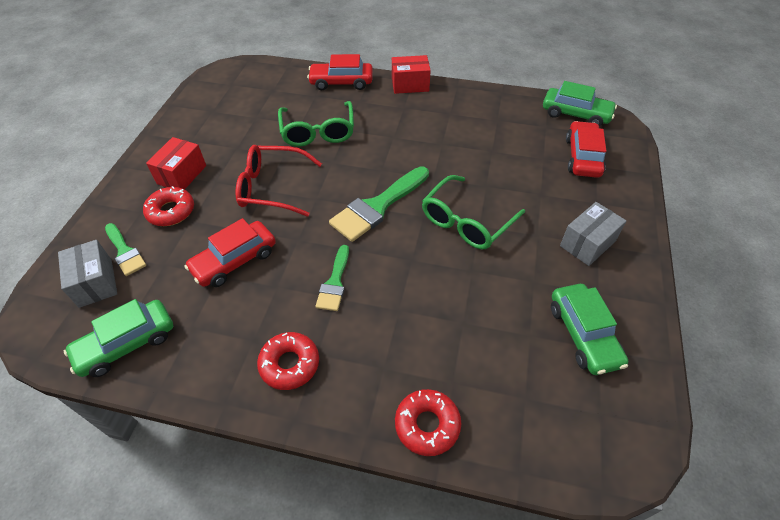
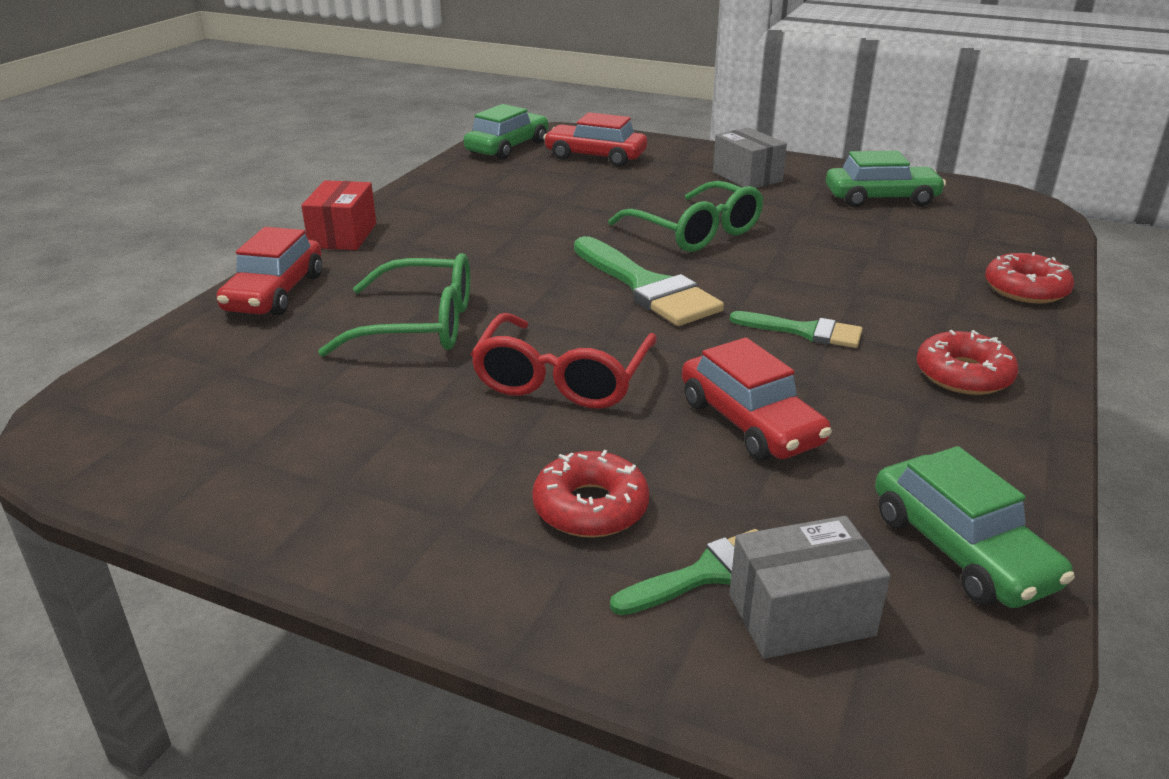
camera: 80 degrees left, 20 degrees down
red box [146,137,206,190] -> none

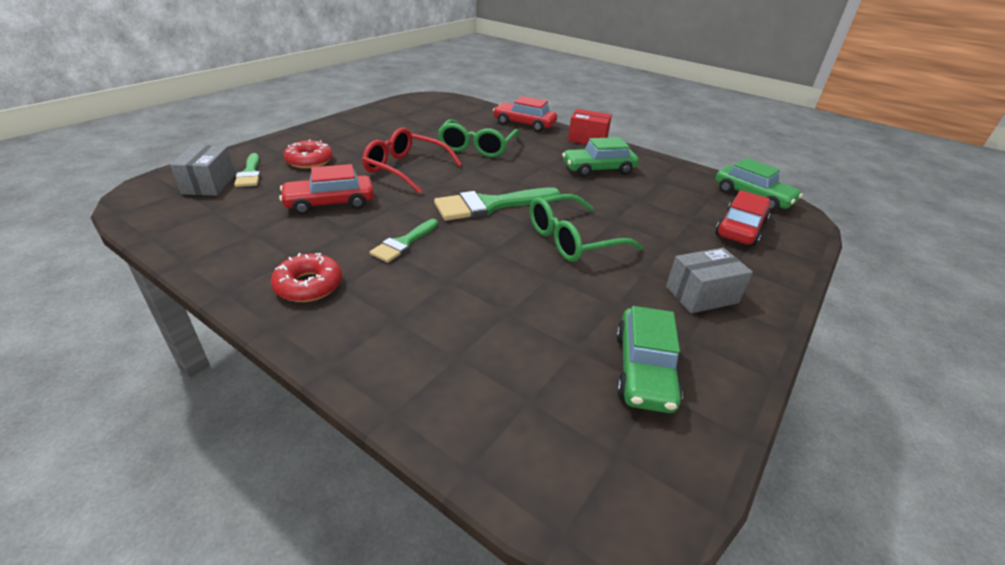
camera: 100 degrees right, 5 degrees up
green car [875,446,1075,608] -> green car moved to [562,137,639,177]
red donut [985,252,1074,303] -> none

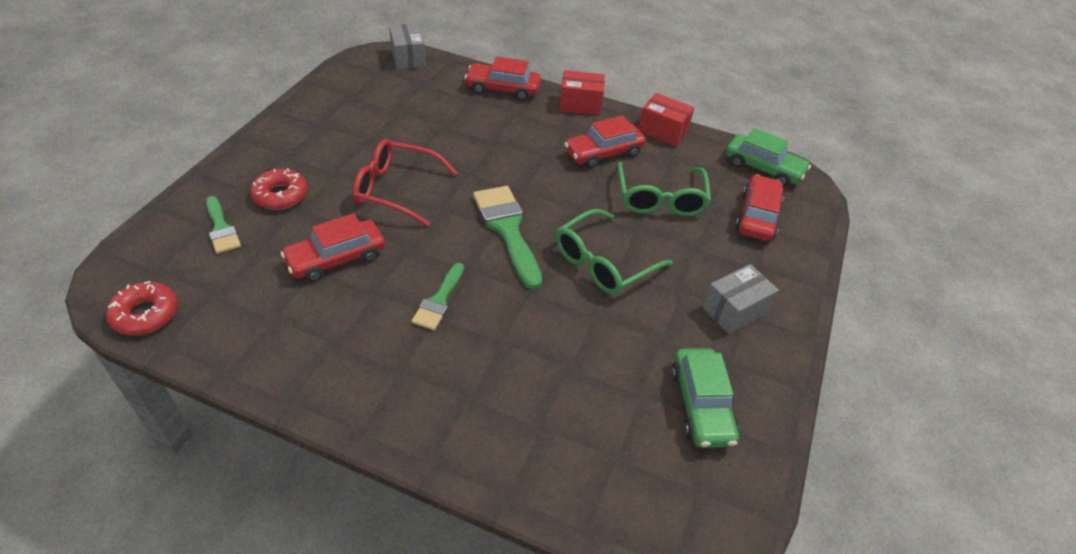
camera: 15 degrees left, 10 degrees up
grey box [170,145,235,196] -> grey box moved to [389,23,426,70]
red donut [271,253,342,302] -> red donut moved to [106,281,178,335]
green brush [434,187,560,221] -> green brush turned 105 degrees clockwise [473,186,542,289]
green glasses [438,119,519,157] -> green glasses moved to [617,162,711,217]
green car [562,137,639,177] -> red car [564,115,646,169]
none -> red box [638,93,694,146]

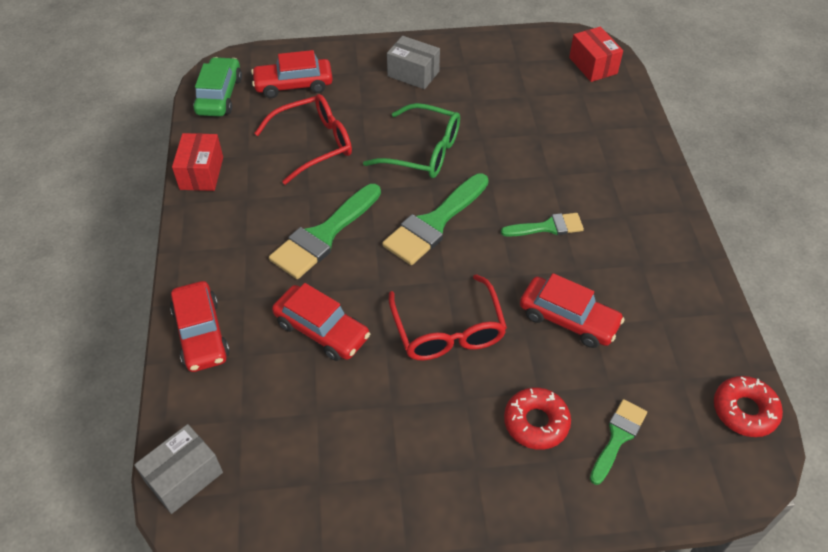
camera: 115 degrees left, 5 degrees up
red box [560,70,605,115] -> red box moved to [569,27,623,82]
red car [564,115,646,169] -> red car moved to [272,283,370,361]
green glasses [617,162,711,217] -> red glasses [254,94,352,185]
green car [671,348,739,448] -> none
none -> green brush [269,184,381,279]

